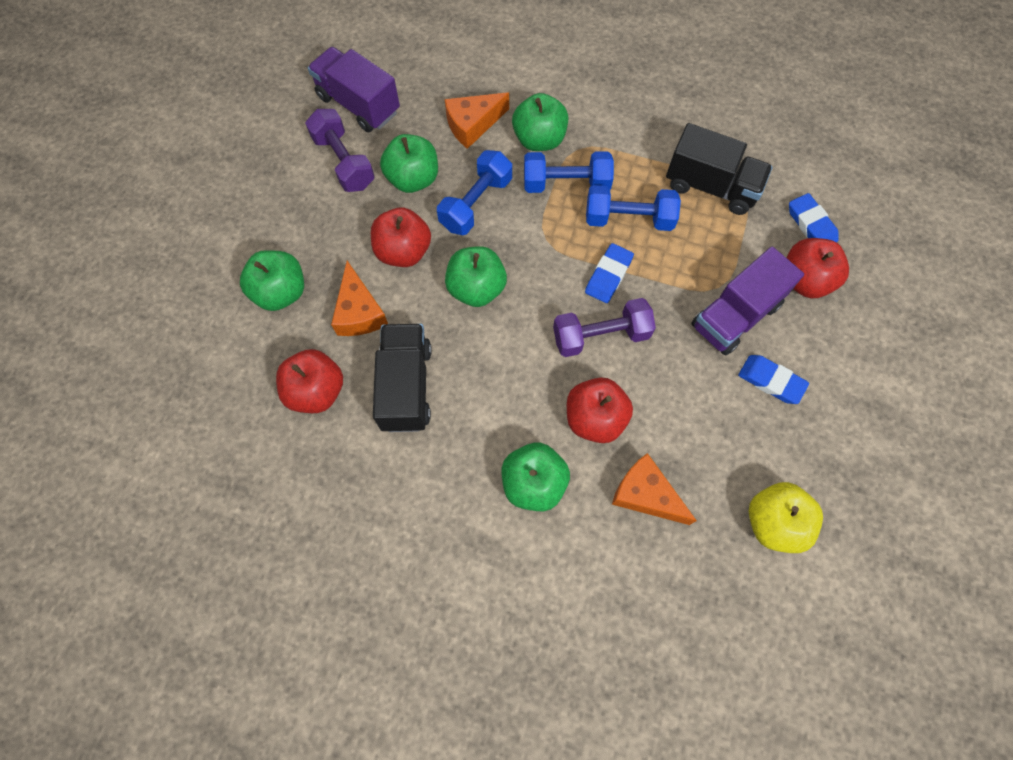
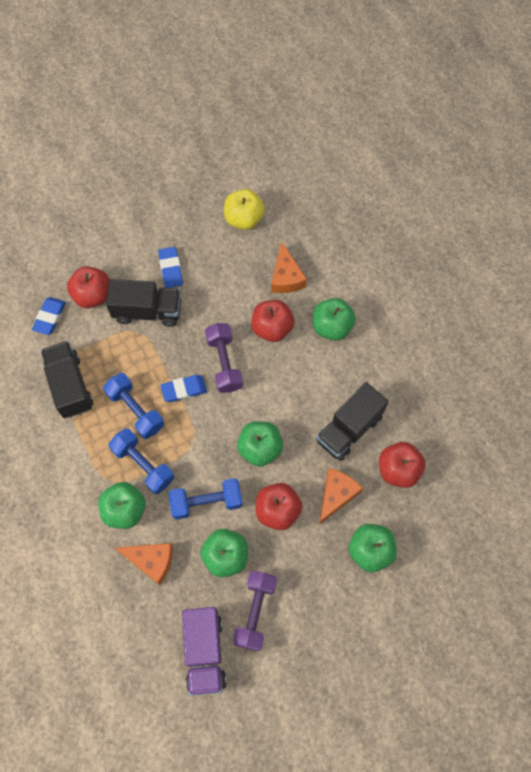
camera: 135 degrees left, 0 degrees up
purple dumbbell [553,298,656,357] -> purple dumbbell turned 45 degrees clockwise [205,323,243,393]
purple truck [691,247,804,355] -> black truck [106,279,181,327]

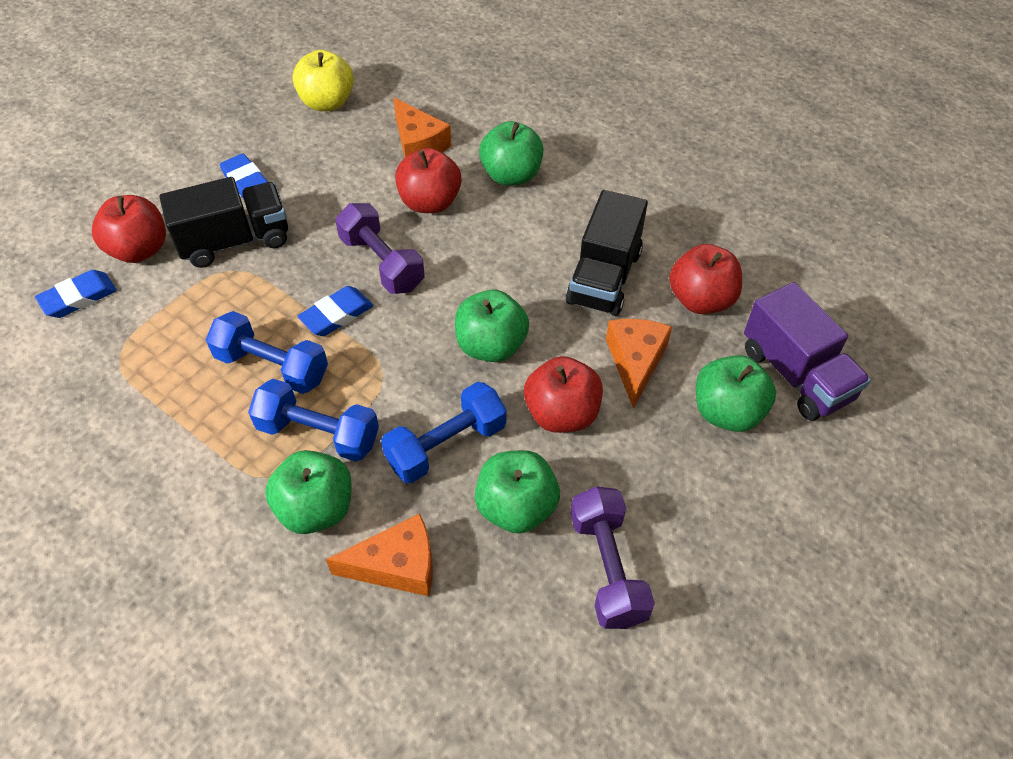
camera: 25 degrees left, 15 degrees down
blue eraser [32,297,66,335] -> blue eraser turned 60 degrees clockwise [35,270,117,318]
black truck [41,341,93,418] -> none
purple truck [182,607,227,696] -> purple truck moved to [744,282,871,421]

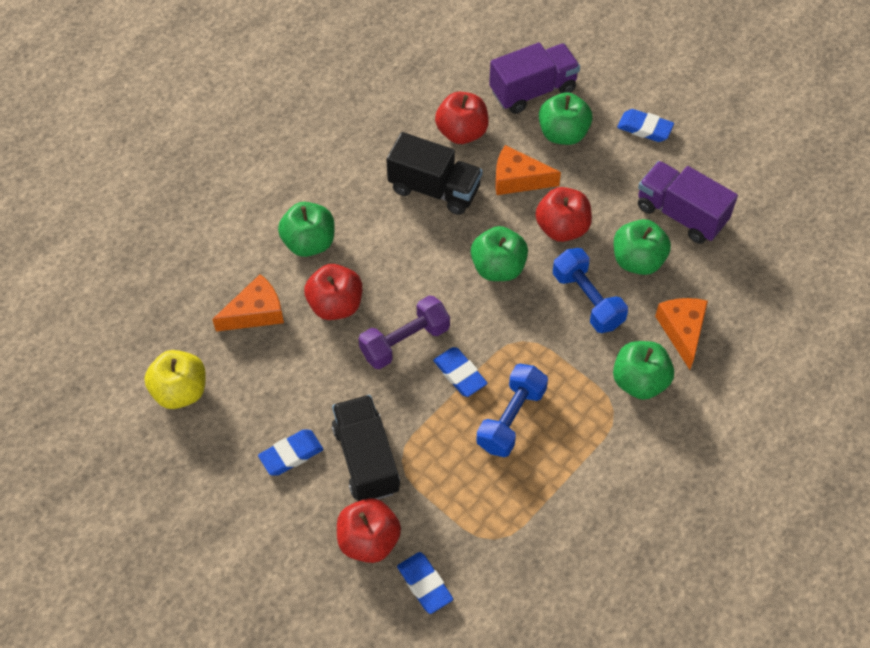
camera: 85 degrees left, 5 degrees up
blue dumbbell [248,379,379,462] -> none
purple dumbbell [570,486,655,629] -> purple truck [638,161,738,244]
none -> blue eraser [617,109,674,142]

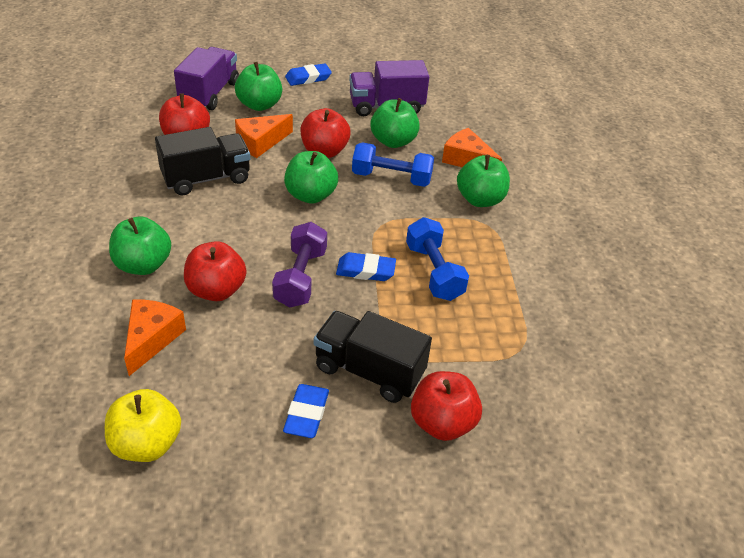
camera: 50 degrees left, 15 degrees down
blue eraser [397,552,453,614] -> none

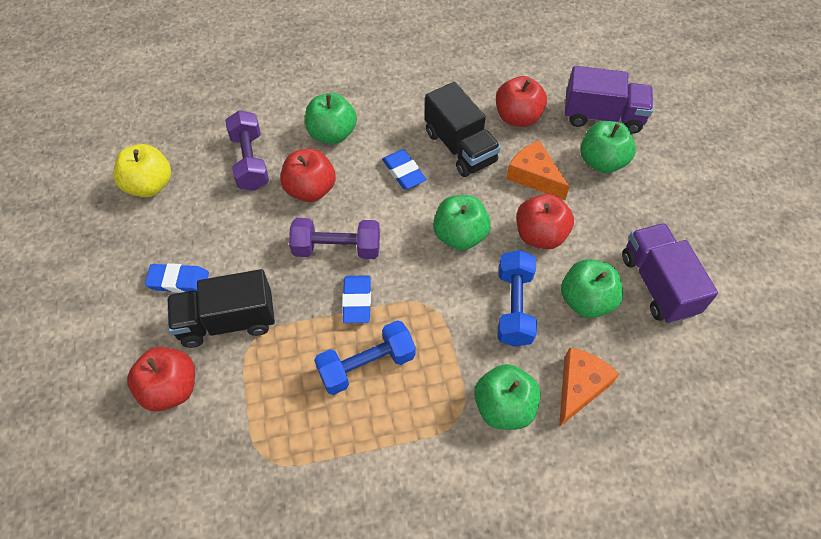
camera: 85 degrees right, 15 degrees up
orange cheese [124,299,186,376] -> purple dumbbell [225,110,269,191]
blue eraser [285,63,332,86] -> blue eraser moved to [382,149,427,189]
black truck [314,311,432,403] -> black truck turned 120 degrees counterclockwise [167,269,275,348]

